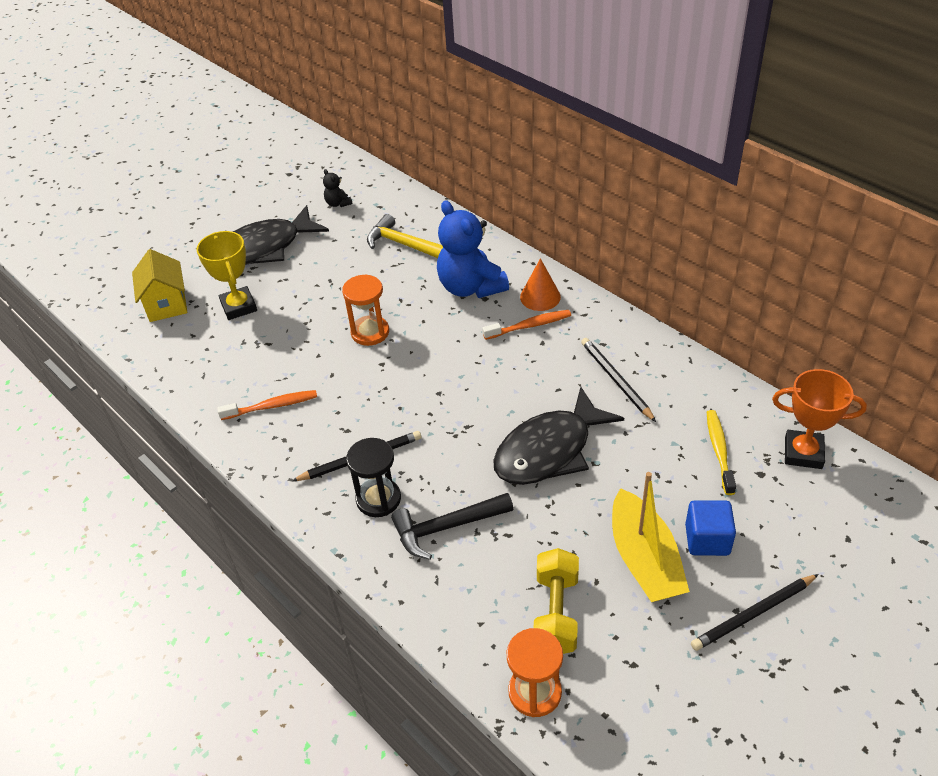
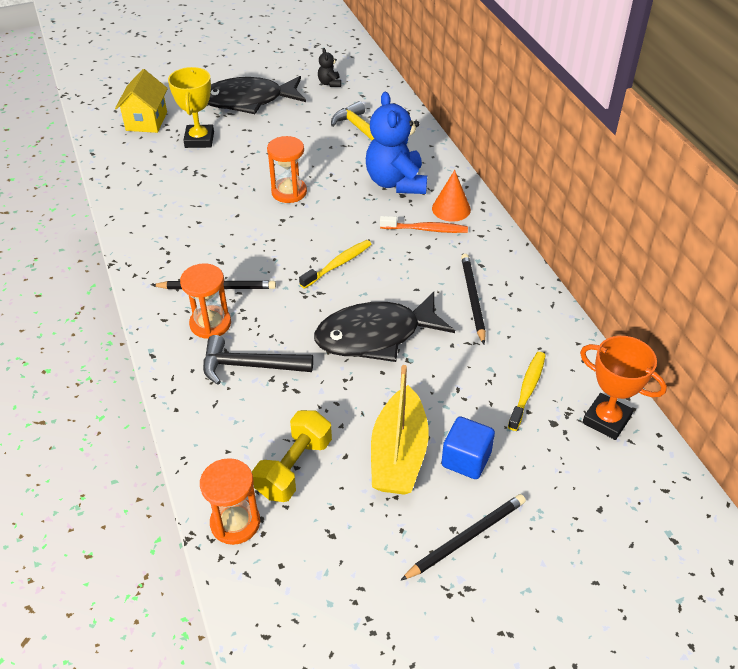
camera: 20 degrees right, 0 degrees up
orange toothbrush [217,390,317,420] -> none
black hourglass [346,438,401,517] -> orange hourglass [180,263,231,339]
black pencil [691,574,819,651] -> black pencil turned 150 degrees clockwise [400,494,526,581]
none -> yellow toothbrush [299,240,372,289]

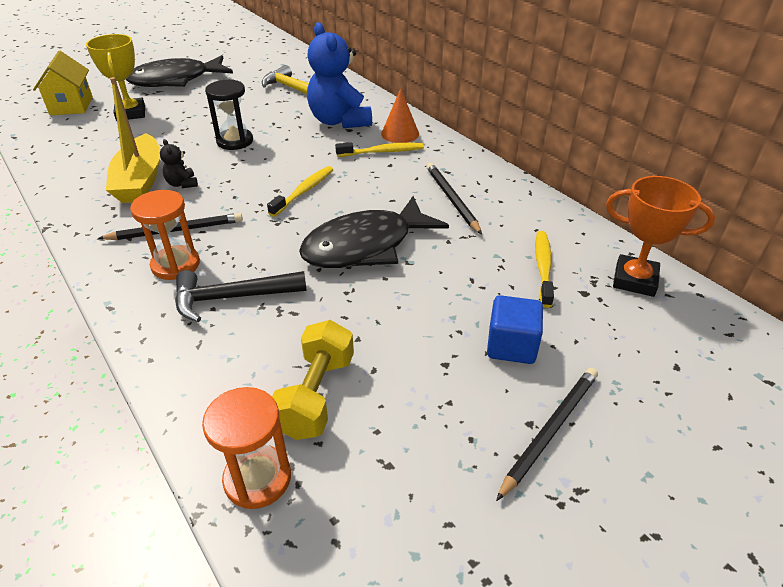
camera: 15 degrees left, 5 degrees down
orange hourglass [267,136,307,203] -> black hourglass [205,79,253,150]
black teddy bear [318,48,341,87] -> black teddy bear moved to [160,139,198,188]
yellow boat [371,365,429,495] -> yellow boat moved to [106,77,160,203]
orange toothbrush [380,216,468,233] -> yellow toothbrush [335,142,424,157]

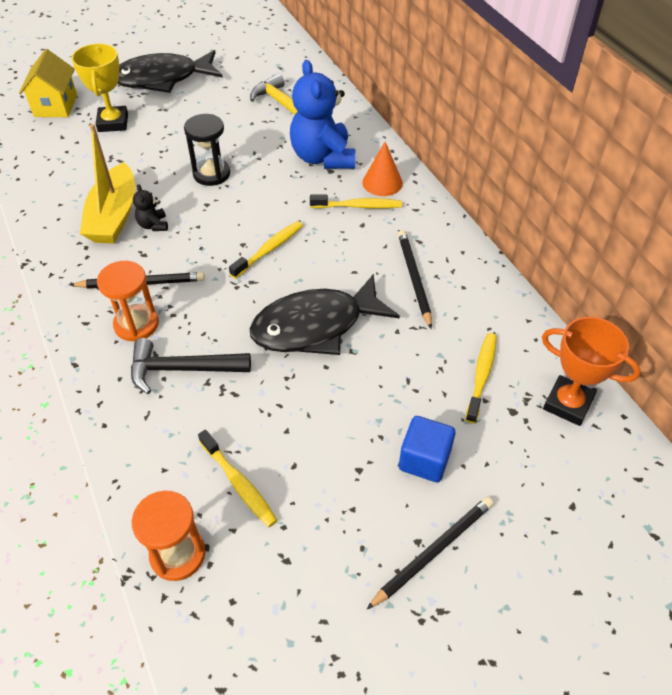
camera: 10 degrees right, 10 degrees up
yellow dumbbell [272,320,354,440] -> yellow toothbrush [198,430,277,527]

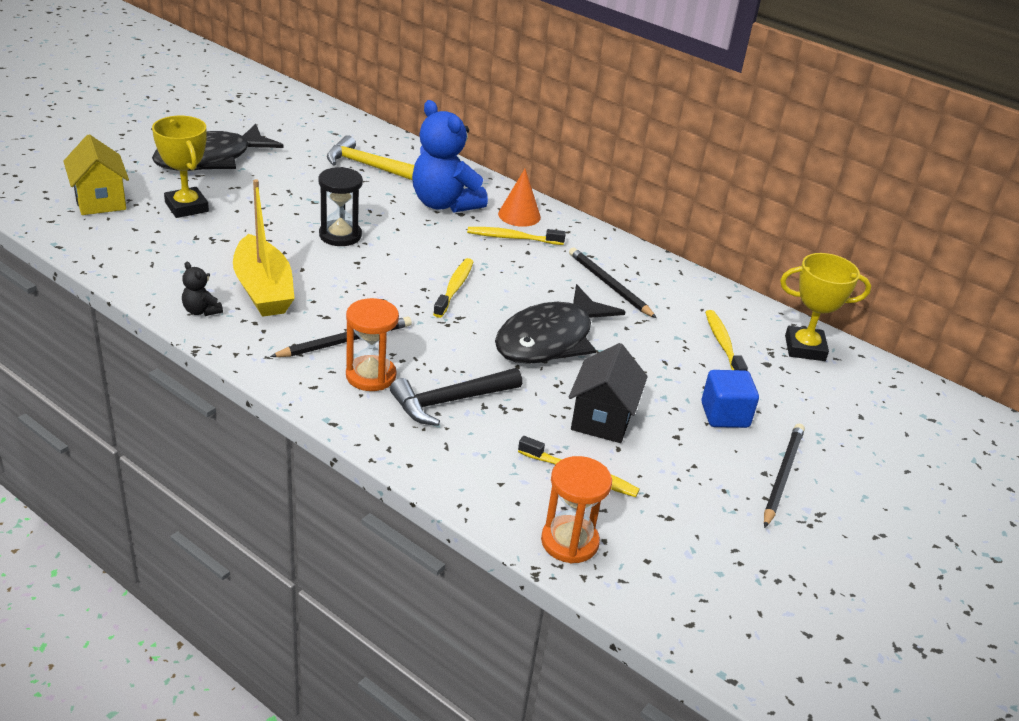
camera: 30 degrees left, 15 degrees down
black teddy bear [133,184,168,231] -> black teddy bear moved to [182,262,223,316]
yellow toothbrush [310,195,402,209] -> yellow toothbrush turned 150 degrees counterclockwise [467,227,566,245]
orange trophy [542,317,641,426] -> yellow trophy [780,253,871,361]
none -> black house [568,343,648,443]

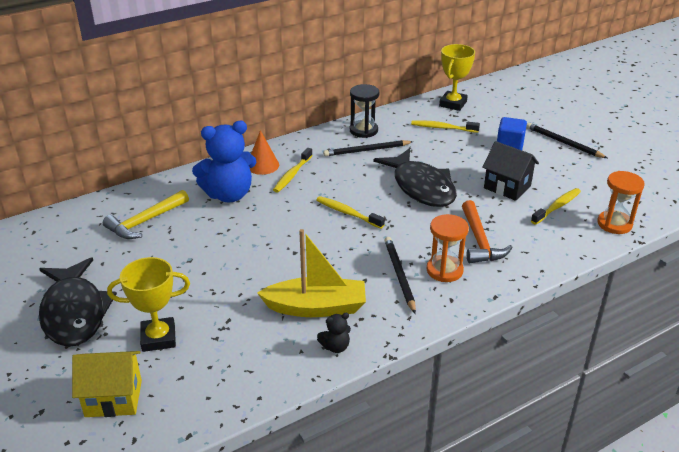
camera: 65 degrees left, 0 degrees up
black hourglass [319,167,363,246] -> black hourglass moved to [350,84,380,138]
black hammer [390,368,522,426] -> orange hammer [462,200,513,263]

